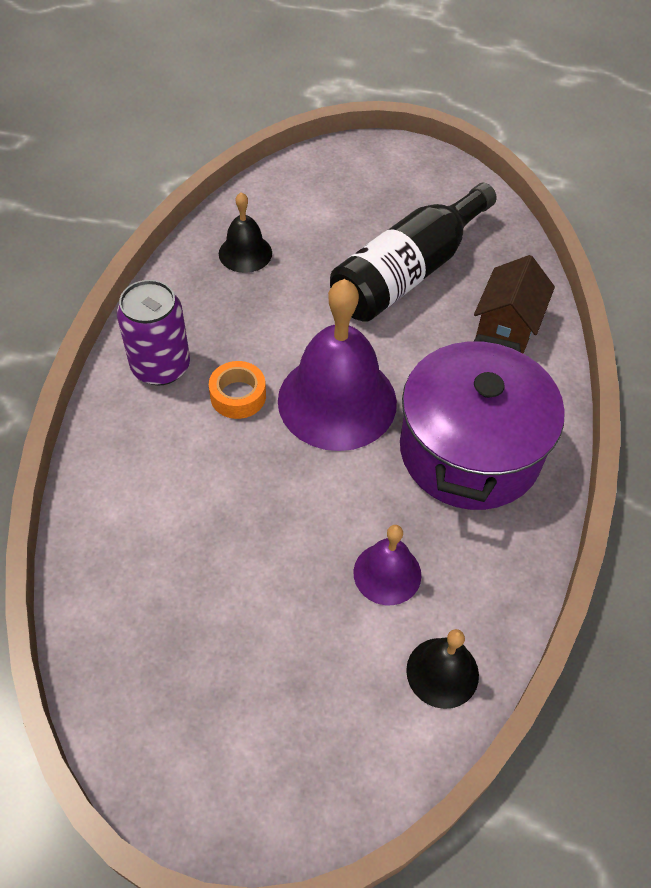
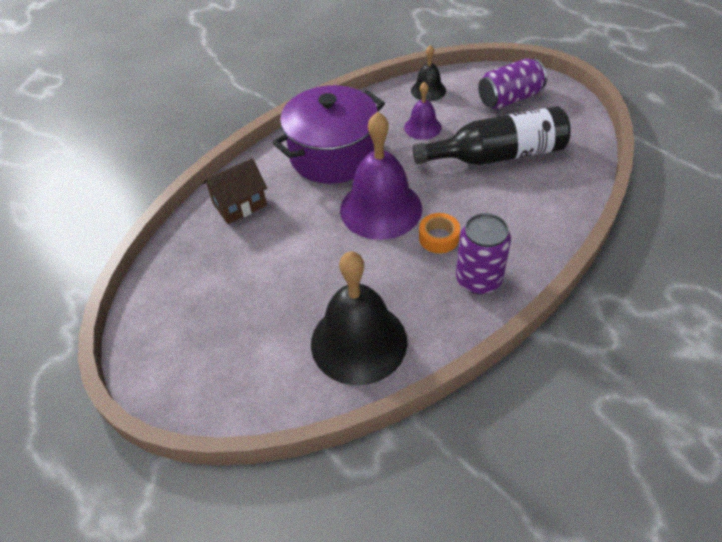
camera: 140 degrees left, 5 degrees down
black bell [219,192,272,273] -> black bell [311,251,408,385], size x1.98
black bottle [330,183,497,322] -> black bottle moved to [413,106,571,165]
none -> purple can [478,58,547,109]

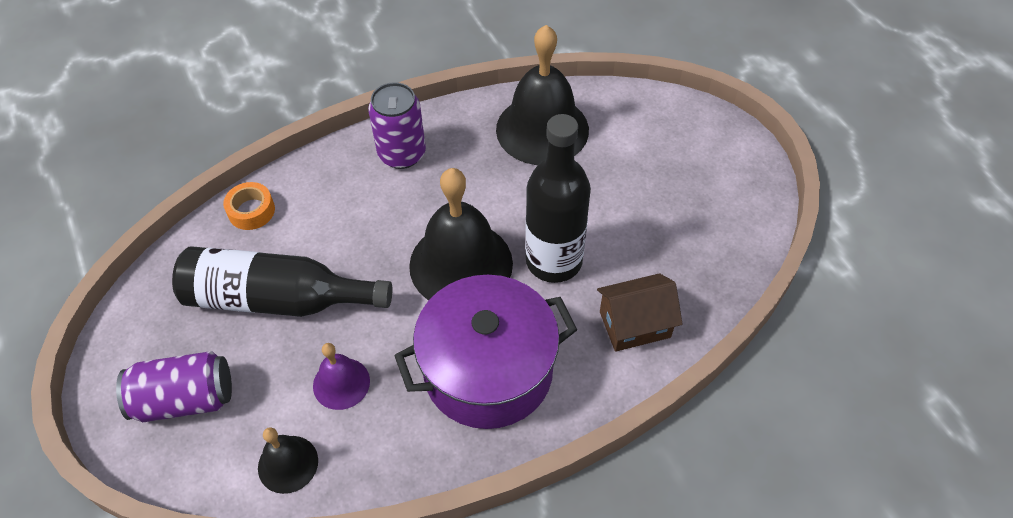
camera: 165 degrees left, 5 degrees up
purple bell [340,112,422,240] -> black bell [409,168,513,300]
orange tape [419,213,460,253] -> orange tape moved to [223,182,275,230]
none -> black bottle [525,114,591,283]

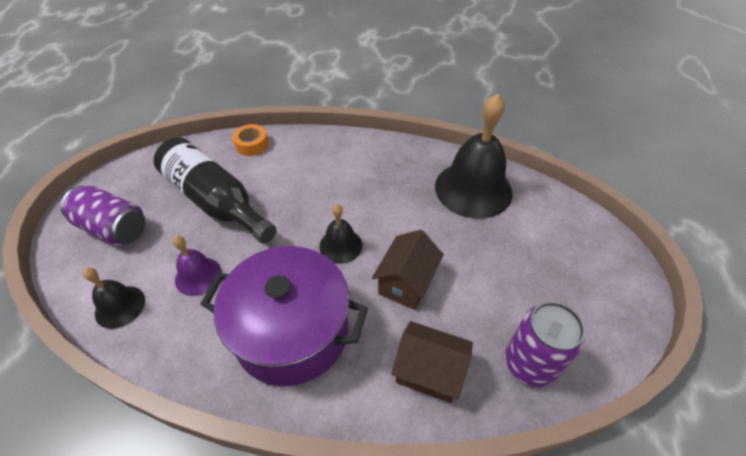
camera: 35 degrees right, 5 degrees down
purple can [368,82,426,169] -> purple can moved to [505,302,585,387]
black bell [409,168,513,300] -> black bell [319,204,362,264], size x0.51
black bottle [525,114,591,283] -> brown house [372,230,444,310]

